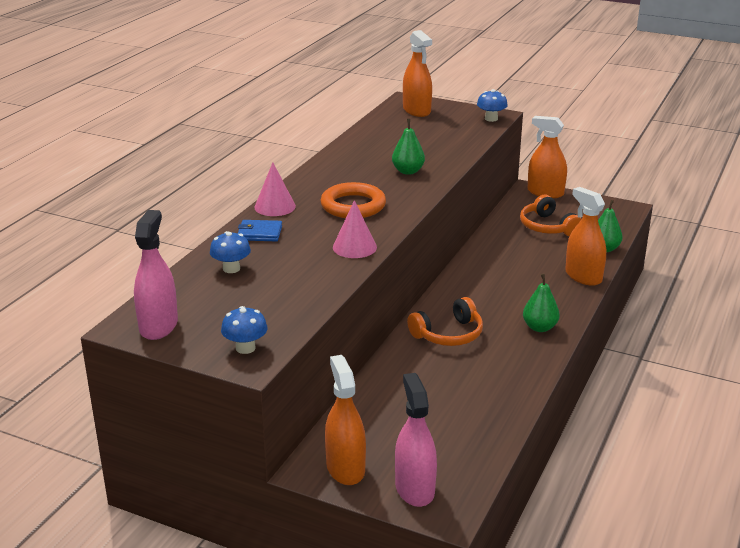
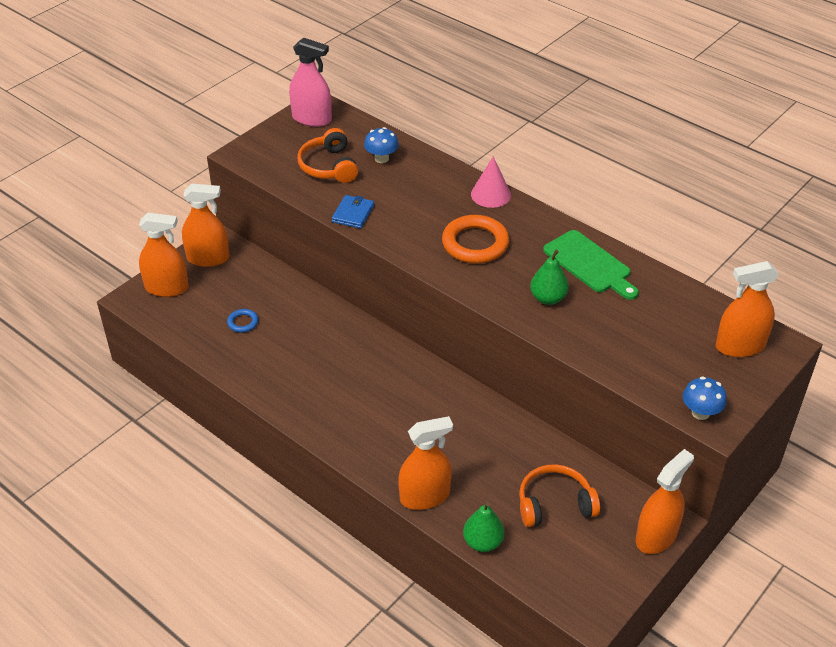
camera: 105 degrees right, 15 degrees up
blue mushroom [221,306,268,354] -> none
blue wallet [238,220,282,241] -> blue wallet moved to [332,195,374,228]
pink cone [333,200,377,258] -> none
pink spray bottle [395,373,437,507] -> orange spray bottle [139,213,189,297]
orange headphones [407,297,483,346] -> orange headphones moved to [297,128,358,183]
green pear [523,274,560,332] -> none
none -> blue ring [227,309,258,333]
none -> green cutting board [543,230,639,300]

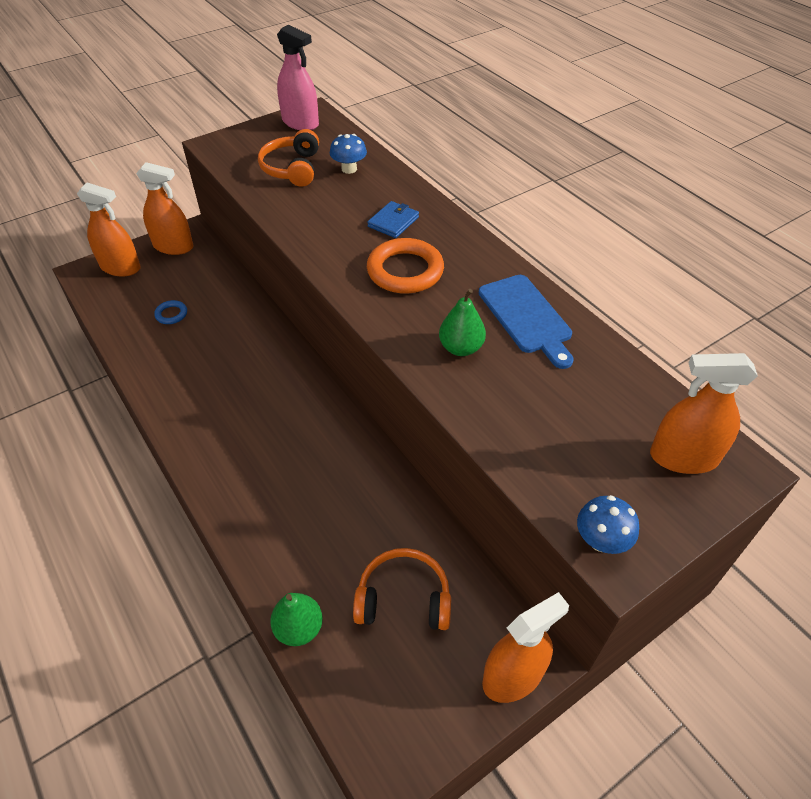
camera: 15 degrees right, 5 degrees up
blue wallet [332,195,374,228] -> blue wallet moved to [367,201,419,238]
orange spray bottle [398,416,453,510] -> none
pink cone [471,157,511,208] -> none
green cutting board [543,230,639,300] -> blue cutting board [478,275,573,369]

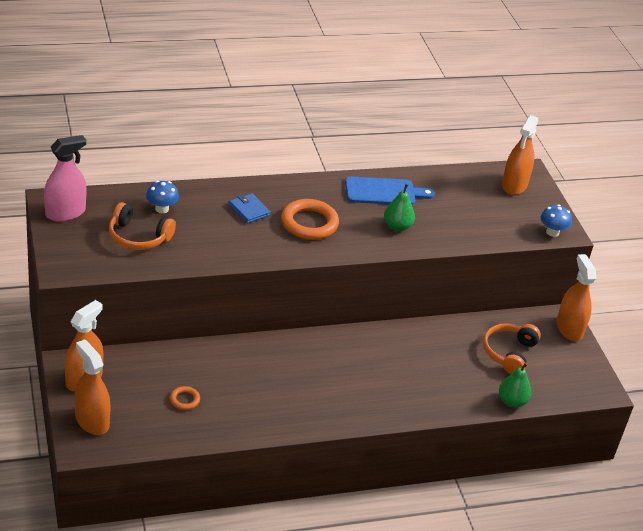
camera: 75 degrees left, 10 degrees down
orange spray bottle [77,183,141,277] -> orange spray bottle turned 75 degrees counterclockwise [74,339,111,435]
blue ring [154,300,187,324] -> orange ring [170,386,200,410]

